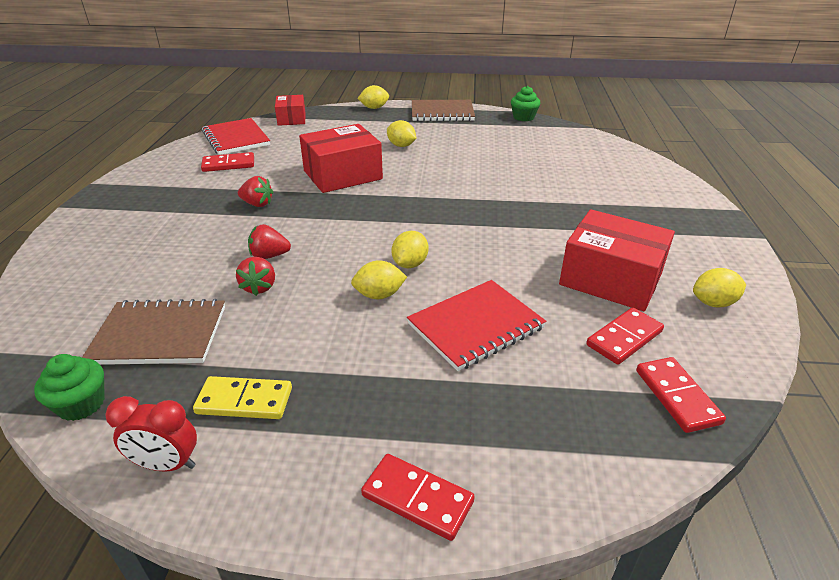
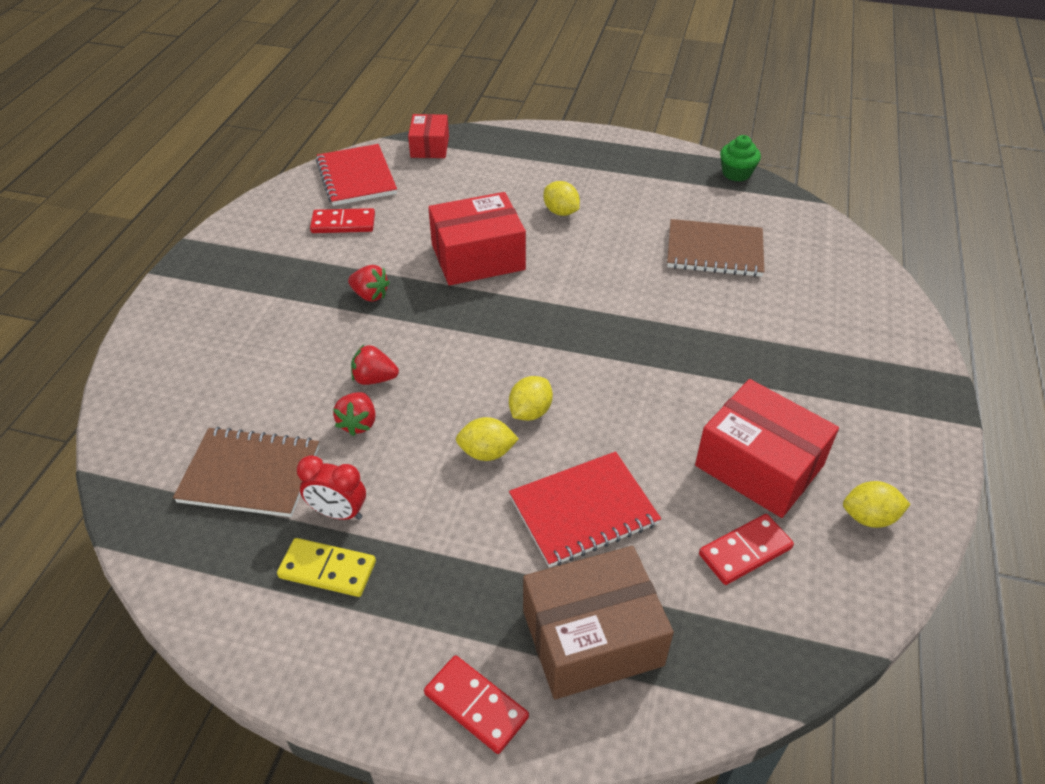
camera: 10 degrees right, 10 degrees up
green cupcake [34,354,105,421] -> none
red clock [105,396,197,472] -> red clock moved to [297,455,366,520]
yellow lemon [357,85,389,109] -> none
brown notebook [412,100,475,122] -> brown notebook moved to [667,219,764,277]
red domino [636,357,726,433] -> none
none -> brown box [523,546,674,699]

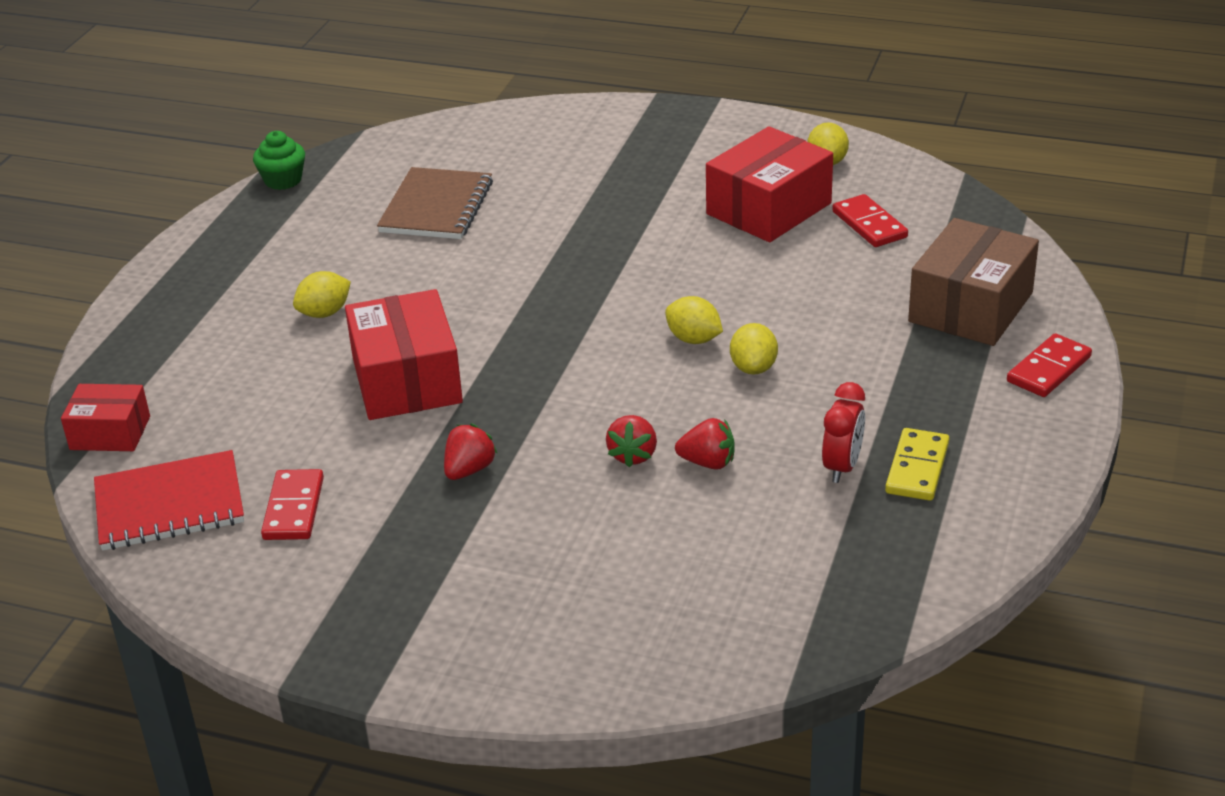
camera: 85 degrees left, 10 degrees down
brown notebook [173,427,319,517] -> none
red notebook [509,451,661,567] -> none
brown box [523,546,674,699] -> brown box turned 45 degrees clockwise [908,218,1039,346]

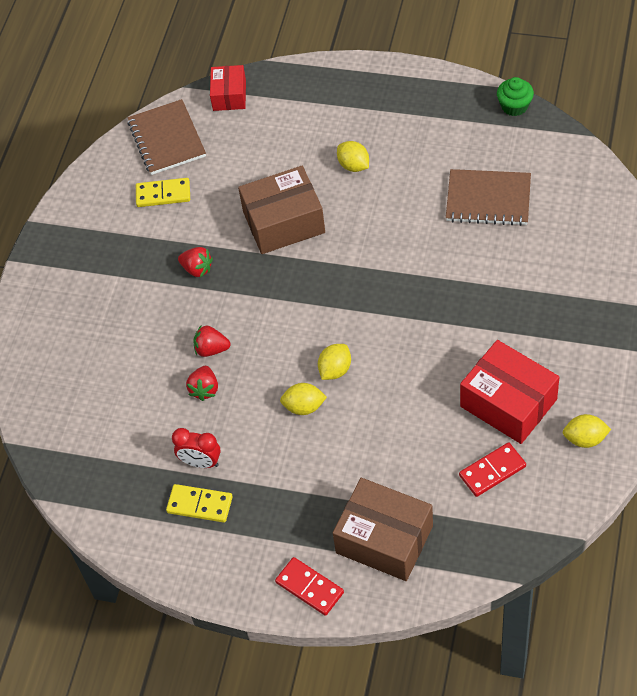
camera: 90 degrees right, 20 degrees up
red notebook [94,450,244,551] -> brown notebook [128,99,206,175]
red domino [261,469,324,540] -> yellow domino [136,178,190,207]
red box [345,289,463,420] -> brown box [238,166,325,254]

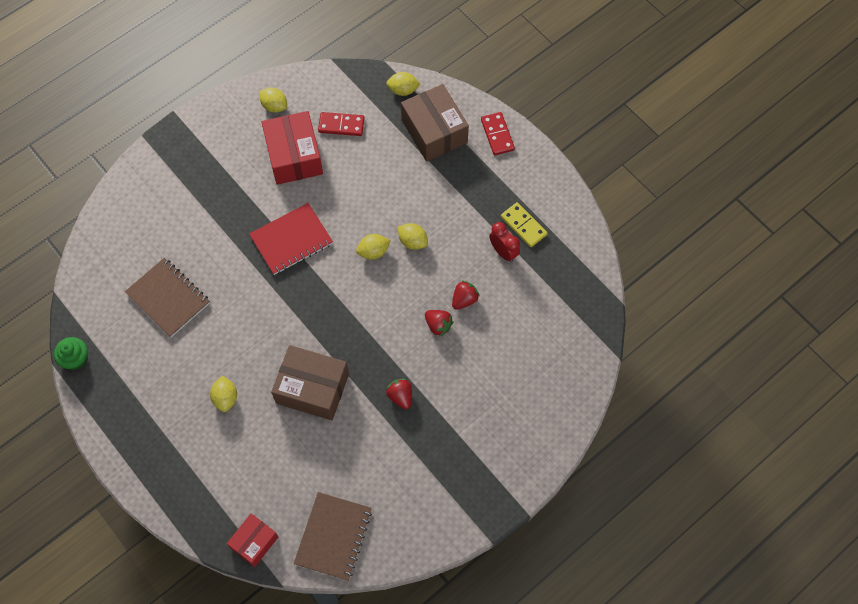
camera: 150 degrees left, 10 degrees up
yellow domino [136,178,190,207] -> none
none -> red notebook [249,203,333,275]
none -> yellow lemon [386,72,421,96]

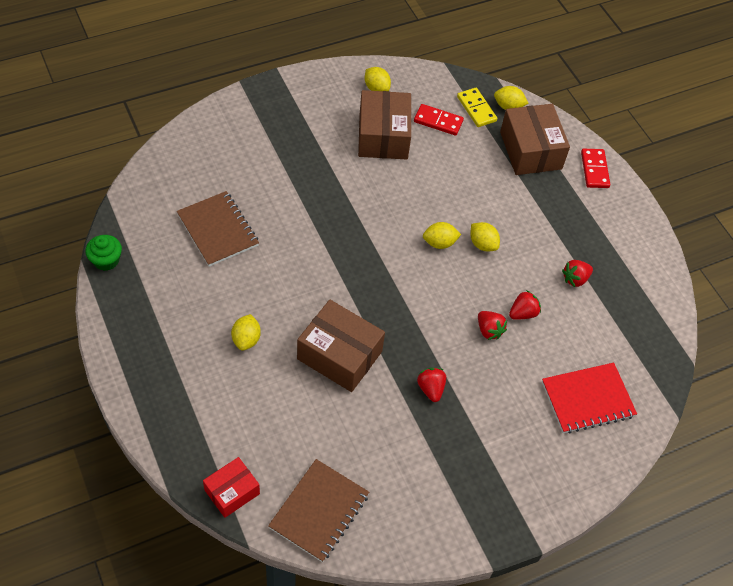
camera: 10 degrees right, 10 degrees down
red notebook [249,203,333,275] -> red notebook moved to [542,363,637,434]
red box [262,111,323,185] -> brown box [358,90,411,160]
red clock [489,222,520,262] -> red strawberry [562,260,593,287]
yellow domino [501,202,548,247] -> yellow domino moved to [457,88,497,127]

